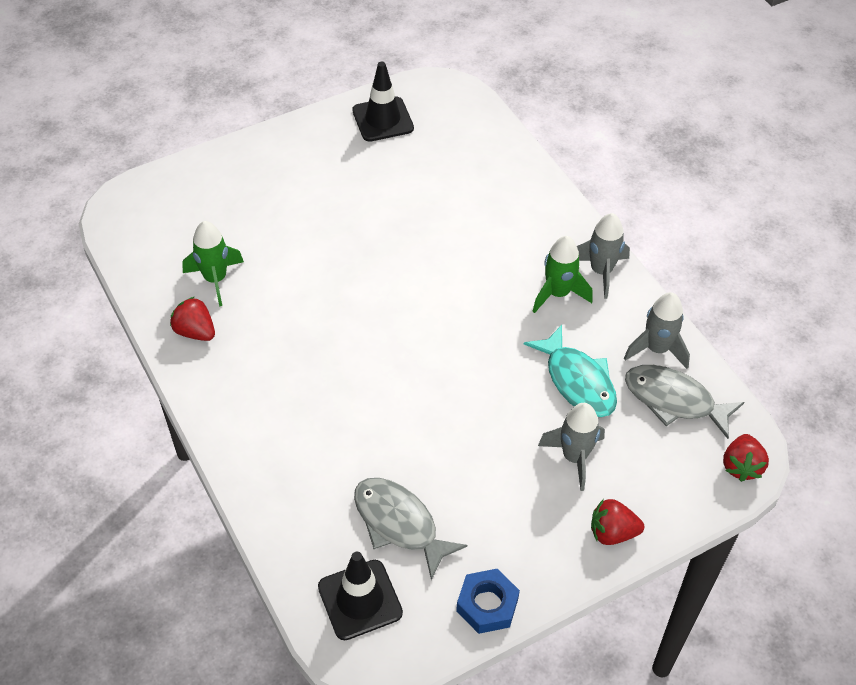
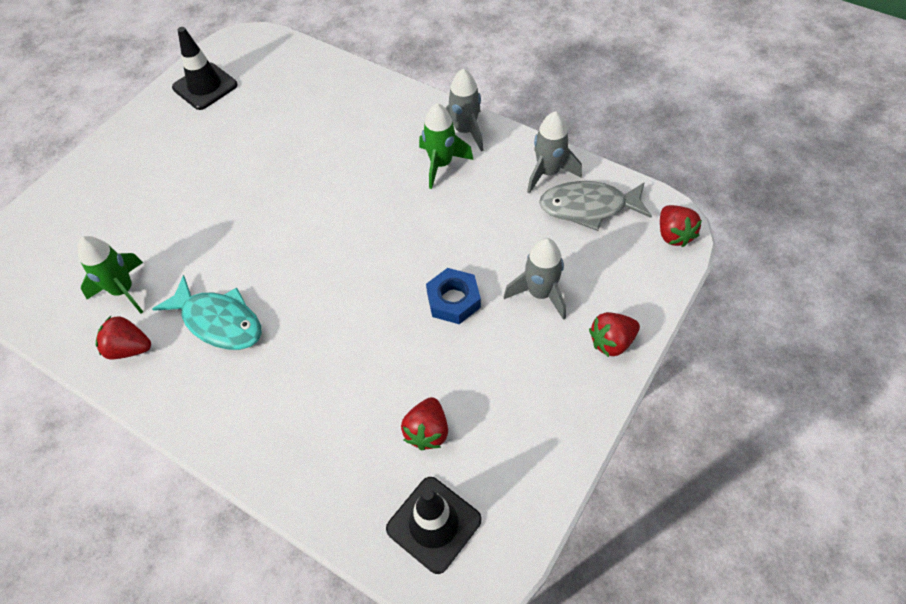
camera: 25 degrees left, 5 degrees up
grey fish [354,478,467,580] -> red strawberry [401,397,448,450]
blue nut [456,569,520,634] -> blue nut moved to [426,268,481,324]
turquoise fish [524,325,617,417] -> turquoise fish moved to [152,275,262,350]

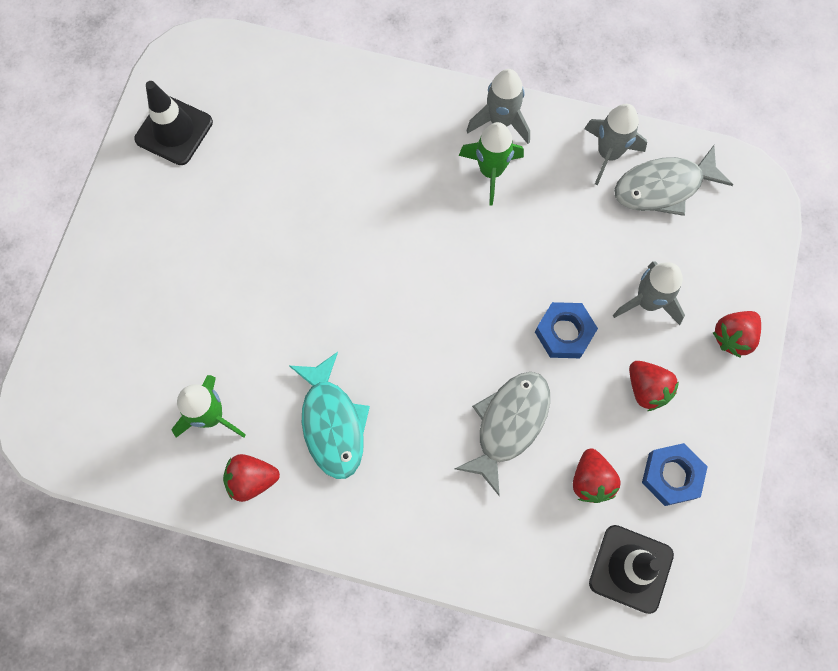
camera: 20 degrees left, 15 degrees up
turquoise fish [152,275,262,350] -> turquoise fish turned 60 degrees clockwise [289,352,370,479]
red strawberry [660,205,702,247] -> red strawberry moved to [629,361,679,411]
none -> grey fish [455,372,550,496]
none -> blue nut [642,443,708,506]

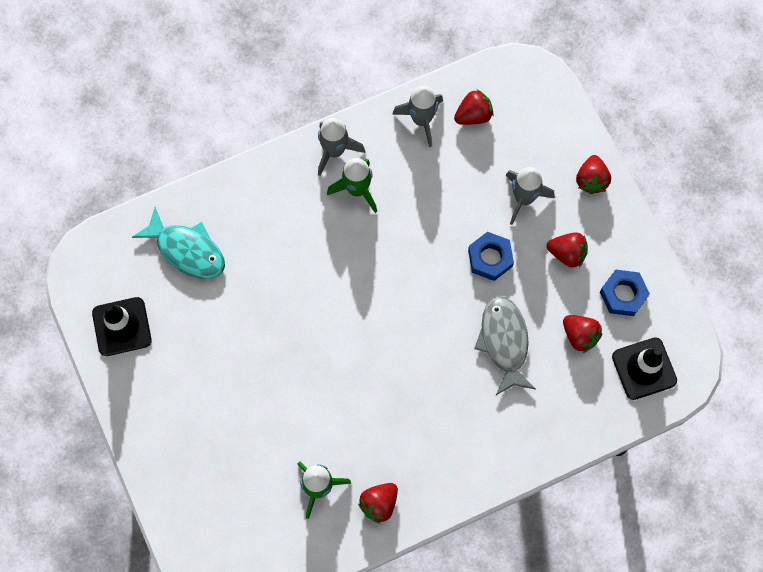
camera: 40 degrees left, 0 degrees up
turquoise fish [289,352,370,479] -> turquoise fish moved to [132,207,225,279]
grey fish [614,145,733,216] -> red strawberry [454,89,494,125]

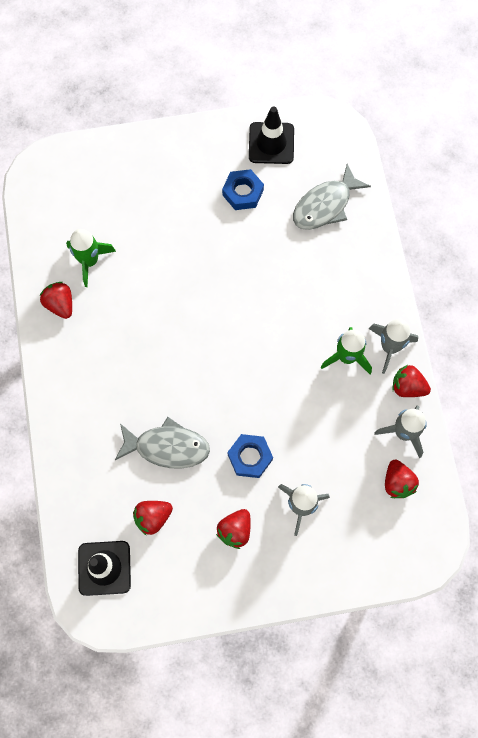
camera: 105 degrees right, 0 degrees up
turquoise fish [132,207,225,279] -> grey fish [293,164,371,230]
red strawberry [576,155,611,194] -> red strawberry moved to [392,365,431,397]
blue nut [600,270,650,316] -> blue nut moved to [222,169,264,210]

